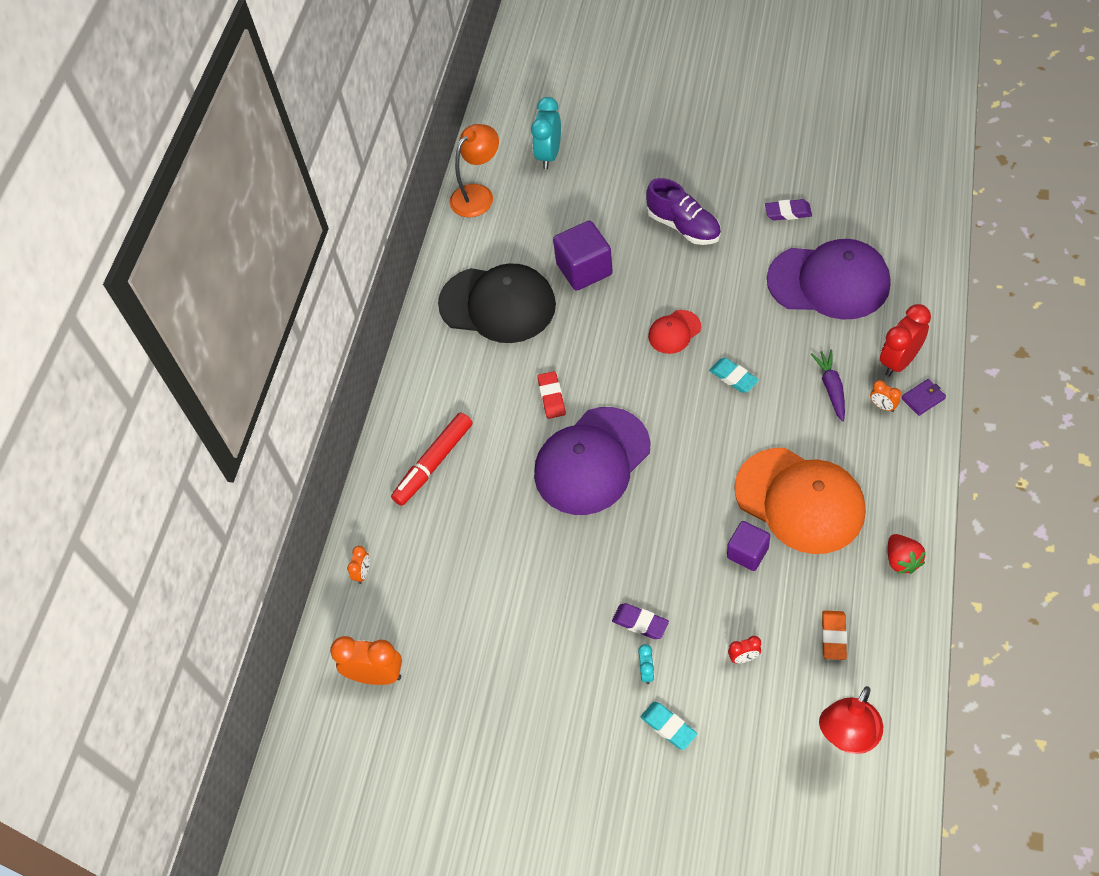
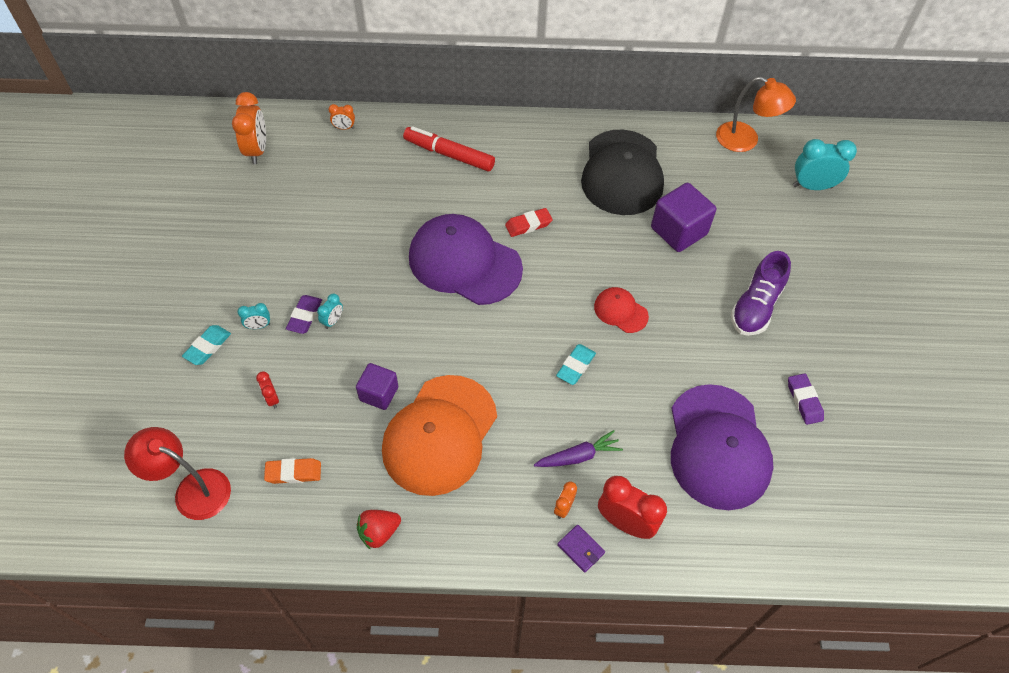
camera: 70 degrees right, 0 degrees up
none -> turquoise clock [317,294,343,329]

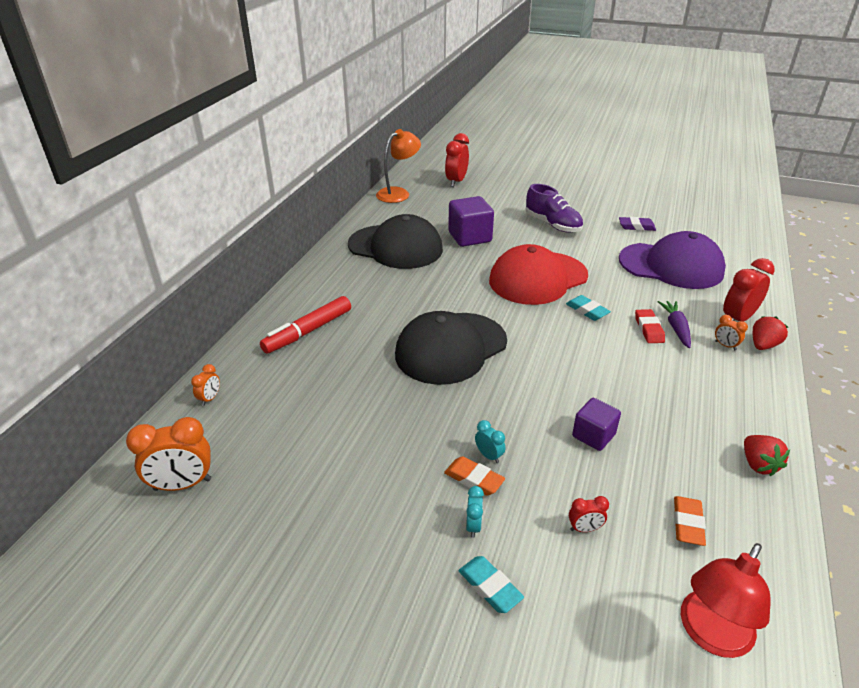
camera: 70 degrees left, 20 degrees down
orange clock [232,92,266,164] -> orange clock turned 150 degrees clockwise [126,417,211,491]
purple eraser [286,295,322,334] -> orange eraser [444,456,505,496]
orange cap [382,375,497,496] -> none
purple cap [409,214,523,305] -> black cap [395,311,507,385]
red eraser [505,208,553,237] -> red eraser moved to [635,309,665,343]
purple wallet [557,525,605,573] -> red strawberry [753,316,788,350]
red cap [594,287,649,333] -> red cap [489,244,588,305], size x2.15
turquoise clock [793,139,857,190] -> red clock [445,133,469,187]

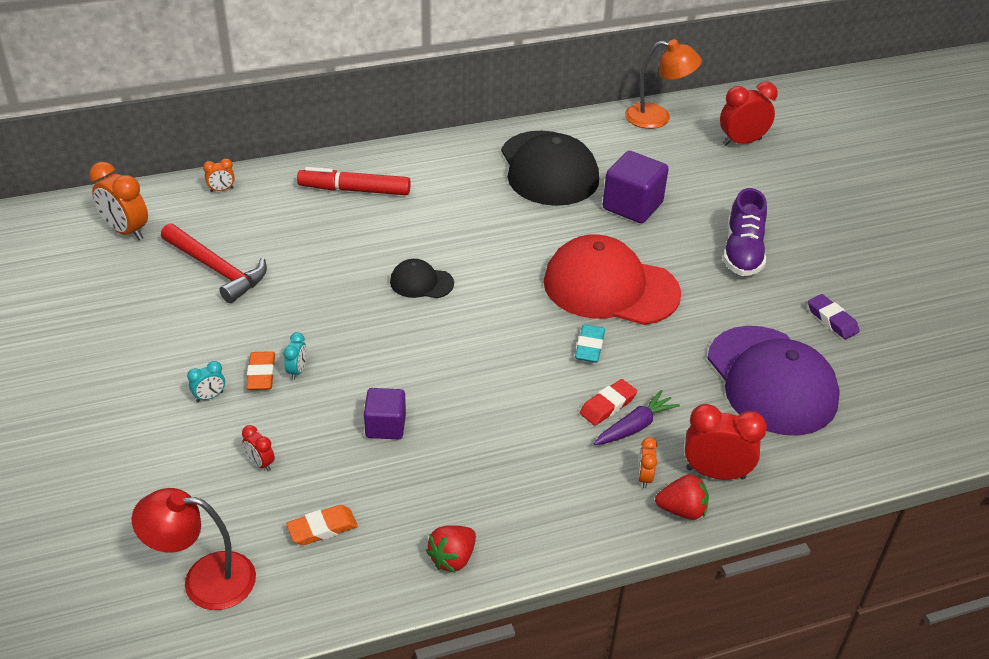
camera: 50 degrees right, 5 degrees up
black cap [395,311,507,385] -> black cap [390,259,454,298], size x0.47
turquoise eraser [458,556,524,613] -> none
none -> red hammer [161,223,267,303]

